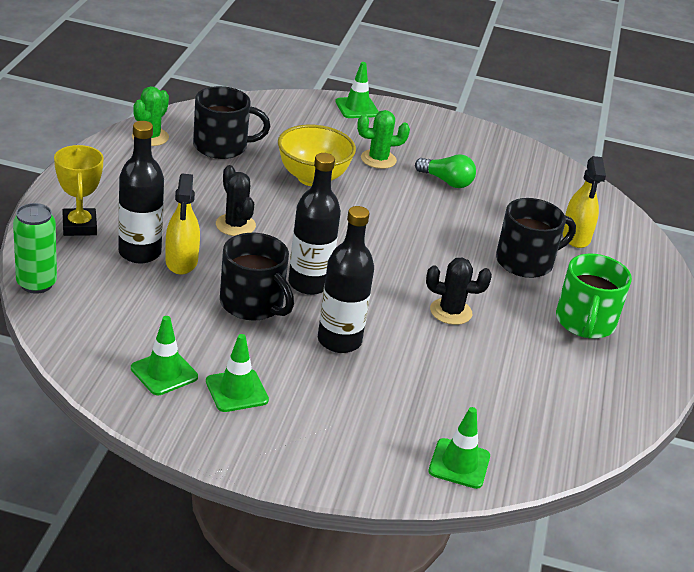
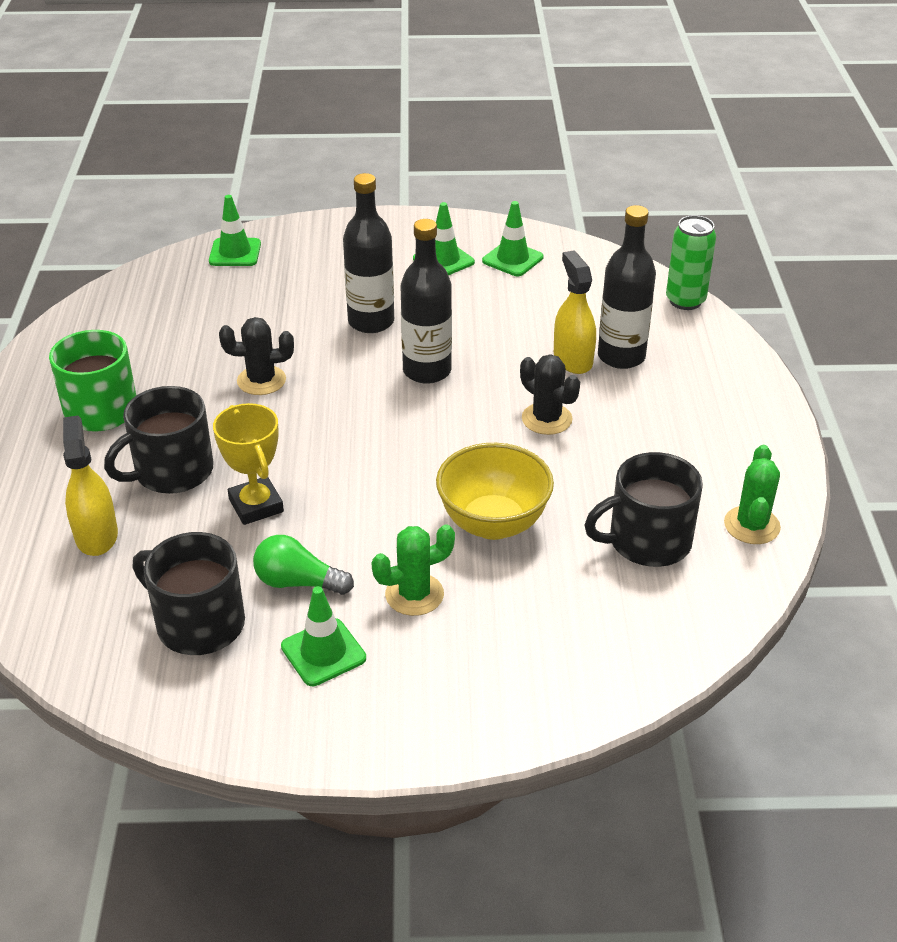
camera: 170 degrees right, 5 degrees up
yellow trophy [54,145,104,236] -> yellow trophy moved to [213,403,284,525]
black mug [220,233,294,321] -> black mug moved to [132,532,245,655]
green traffic cone [335,62,379,118] -> green traffic cone moved to [281,586,366,686]

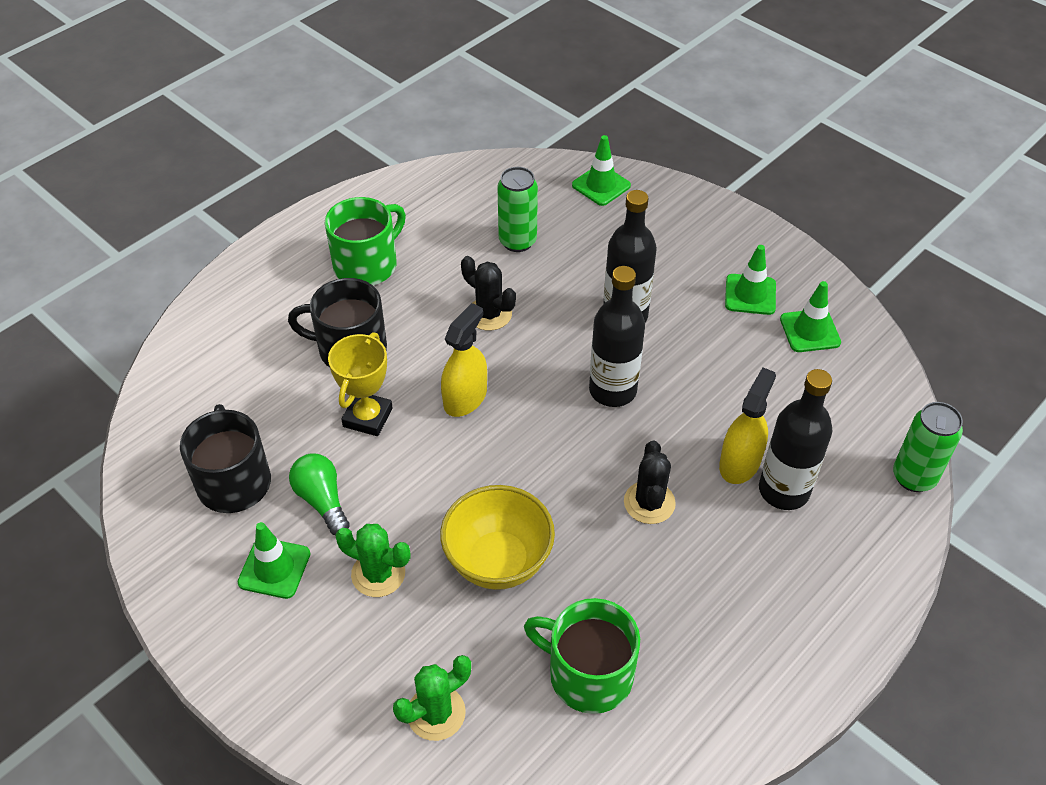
camera: 45 degrees right, 10 degrees up
yellow spray bottle [63,416,118,556] -> yellow spray bottle moved to [441,303,487,417]
black mug [584,452,703,567] -> green mug [524,598,640,714]
green cactus [724,445,781,544] -> green cactus moved to [393,655,471,741]
none -> green can [497,167,538,252]

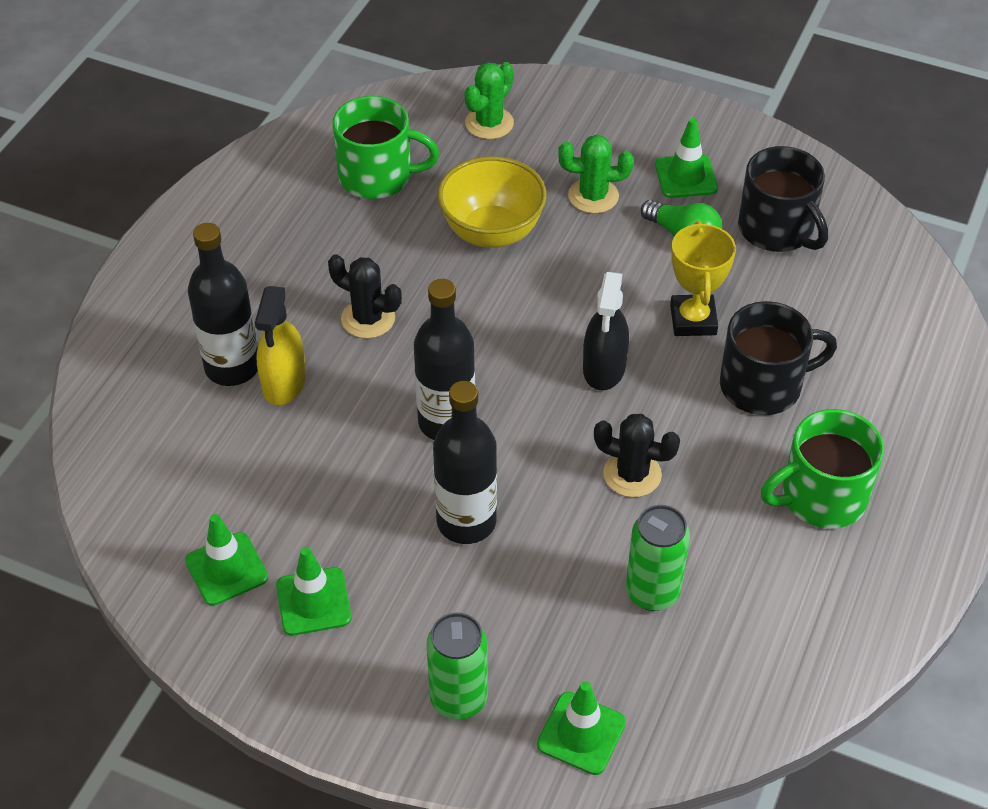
camera: 160 degrees right, 0 degrees up
green mug [325,197,406,285] -> green mug turned 45 degrees clockwise [761,409,884,529]
yellow spray bottle [441,303,487,417] -> black spray bottle [583,272,629,390]
black cactus [624,441,676,524] -> black cactus turned 45 degrees counterclockwise [328,254,402,339]
green can [893,402,963,492] -> green can moved to [426,612,488,720]

